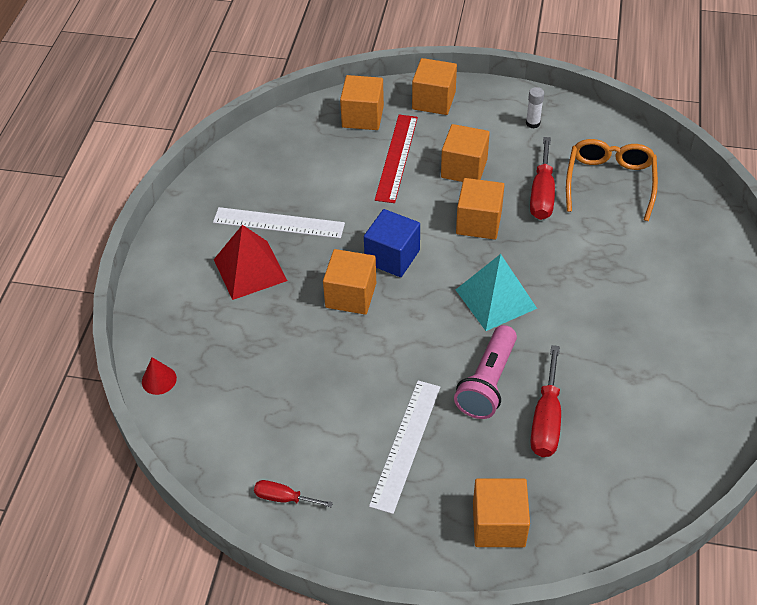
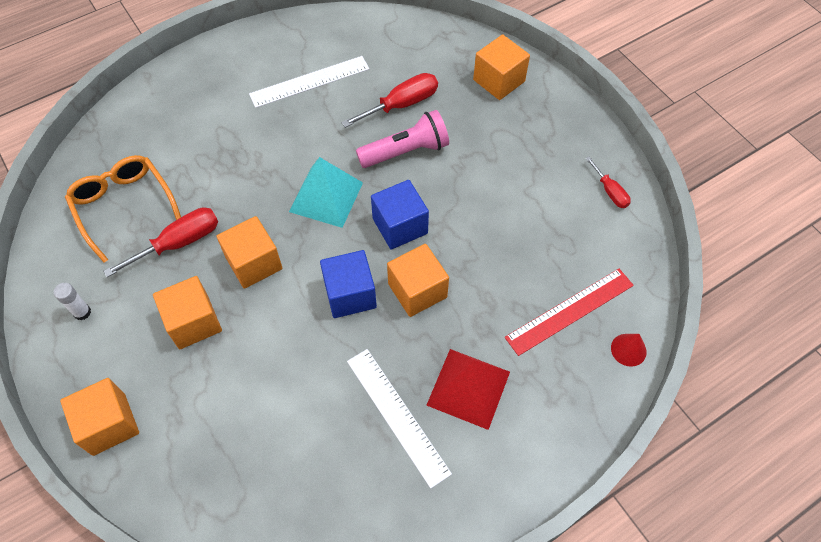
camera: 135 degrees left, 10 degrees up
orange cube [340,75,384,130] -> none
white ruler [369,381,440,514] -> white ruler moved to [249,56,370,108]
red ruler [375,115,418,203] -> red ruler moved to [505,269,634,356]
orange glasses [566,139,658,221] -> orange glasses turned 90 degrees clockwise [65,155,181,263]
none -> blue cube [371,180,429,250]

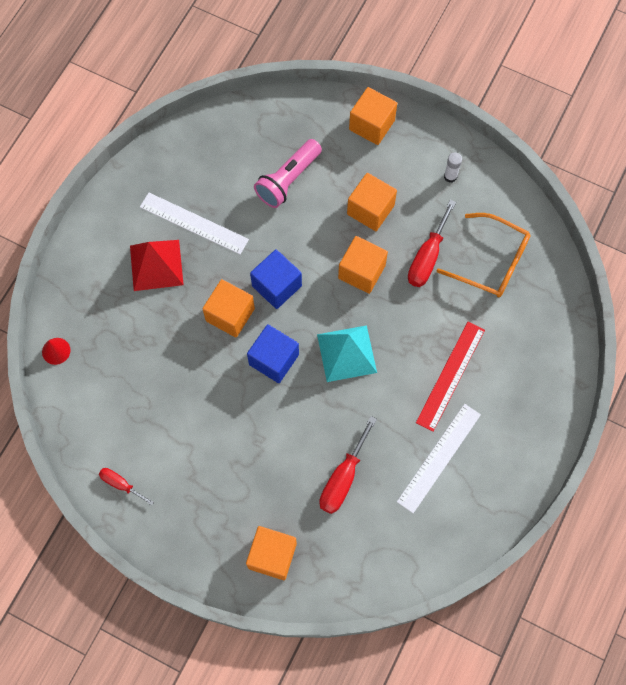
camera: 150 degrees right, 10 degrees up
pink flashlight [356,110,449,168] -> pink flashlight moved to [254,139,322,208]
red ruler [505,269,634,356] -> red ruler moved to [416,322,485,432]

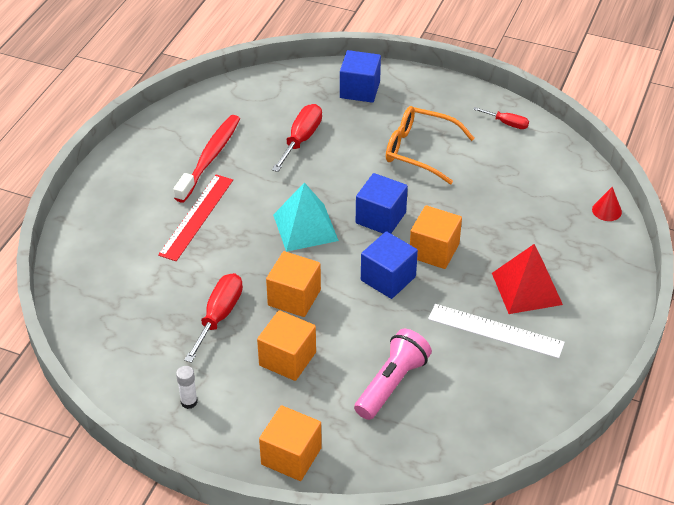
camera: 175 degrees right, 25 degrees down
orange cube [246,526,297,580] -> blue cube [340,50,381,103]
white ruler [397,404,481,513] -> red toothbrush [174,115,240,203]
orange glasses [437,213,531,297] -> orange glasses moved to [386,106,475,184]

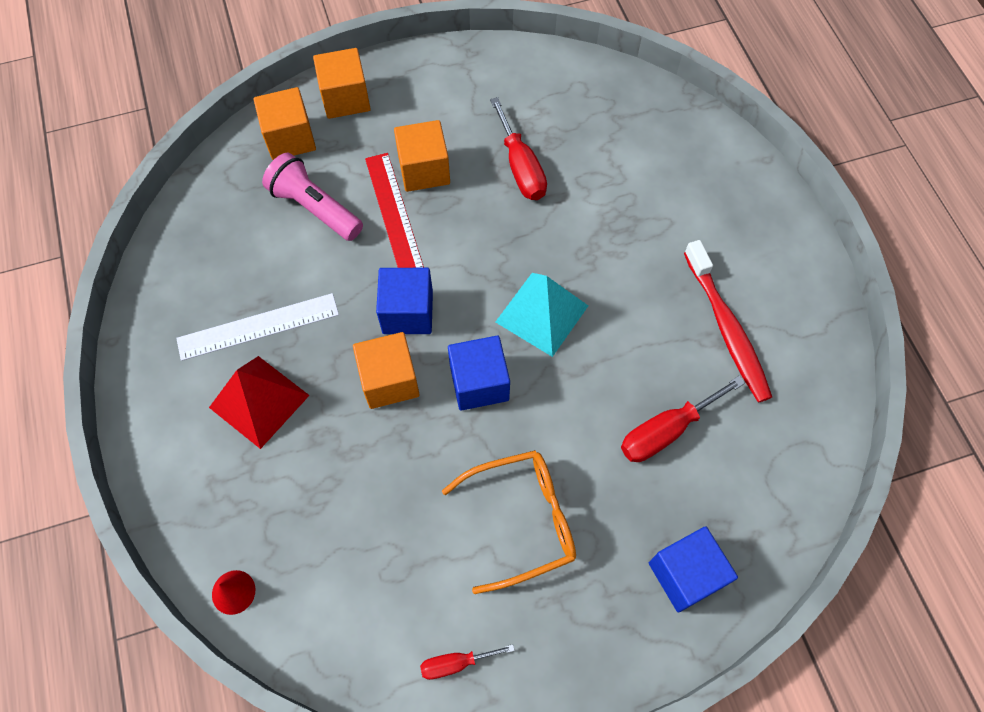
camera: 140 degrees right, 20 degrees up
red ruler [158,174,233,261] -> red ruler moved to [365,153,424,268]
white glue stick [176,366,198,409] -> none
orange cube [266,251,321,317] -> orange cube moved to [254,87,316,160]
red screwdriver [272,104,322,172] -> red screwdriver turned 75 degrees clockwise [621,376,745,462]
pink flashlight [354,329,432,420] -> pink flashlight turned 135 degrees clockwise [262,153,363,241]

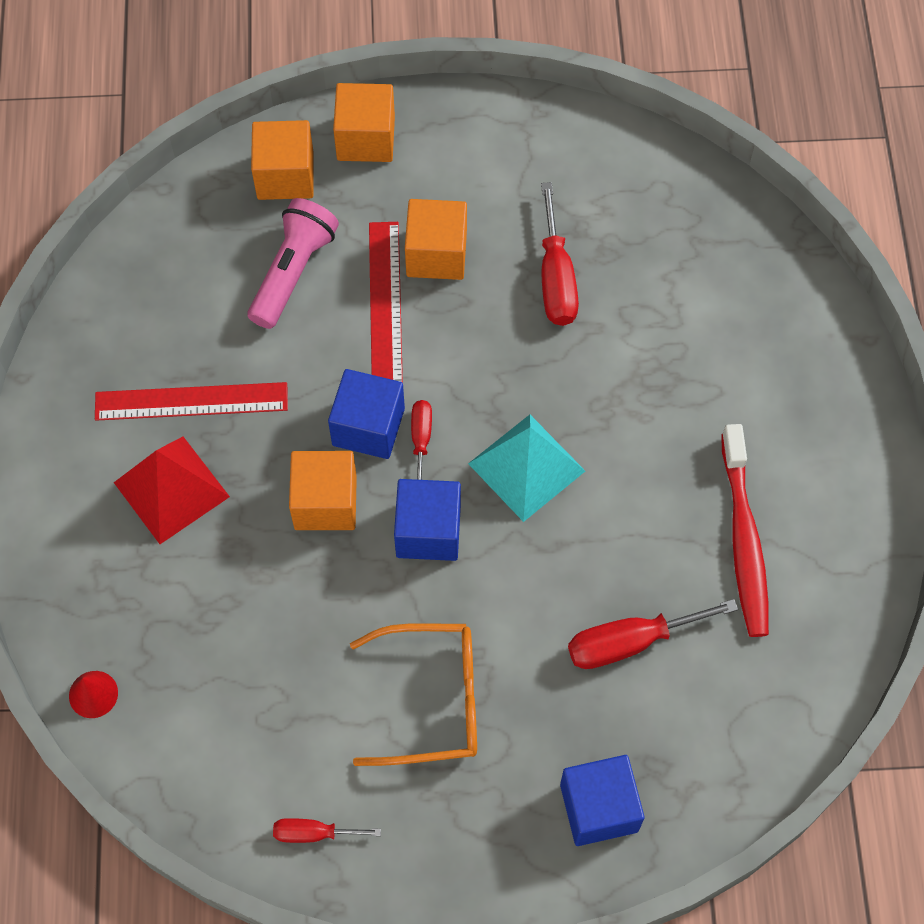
camera: 15 degrees right, 0 degrees up
white ruler [176,293,339,361] -> red ruler [95,382,288,421]
pink flashlight [262,153,363,241] -> pink flashlight turned 60 degrees clockwise [248,198,339,329]
none -> red screwdriver [411,400,432,480]

